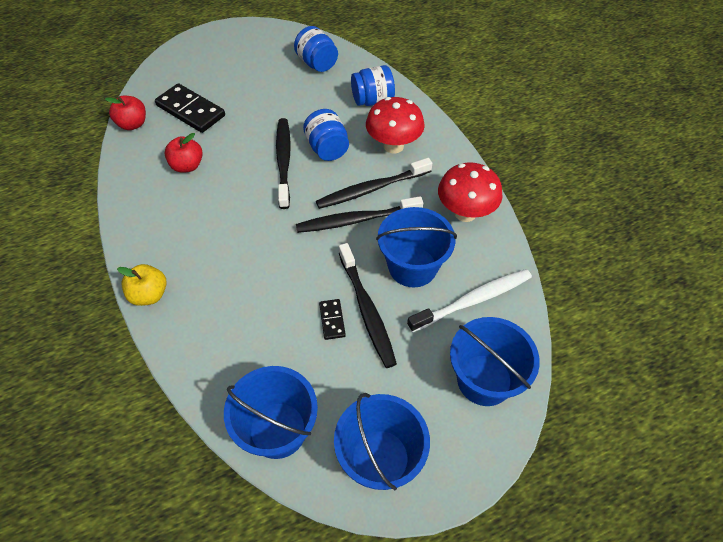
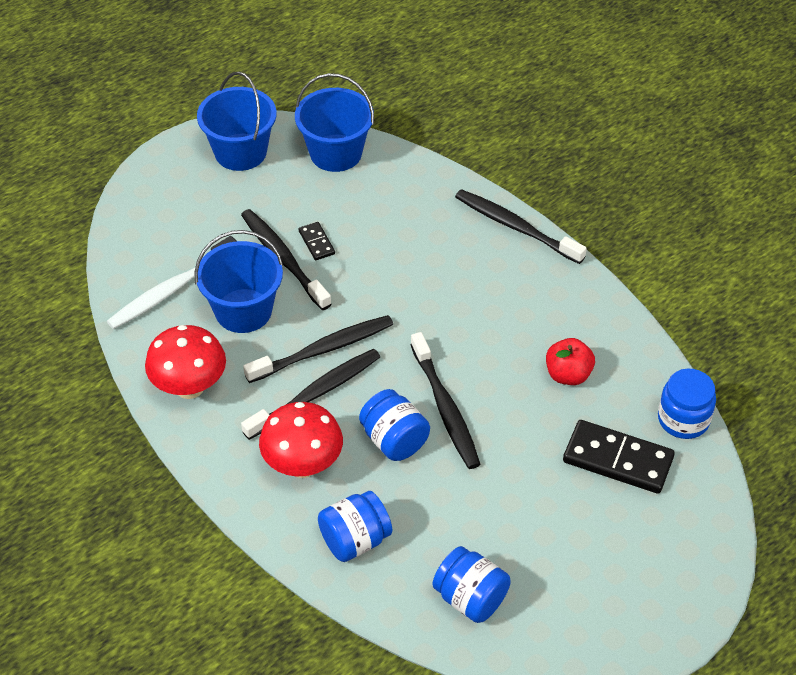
camera: 165 degrees right, 5 degrees down
red apple [105,95,146,130] -> blue jar [658,369,716,439]
yellow apple [117,264,167,306] -> black toothbrush [455,189,587,264]
blue bucket [450,317,540,406] -> none

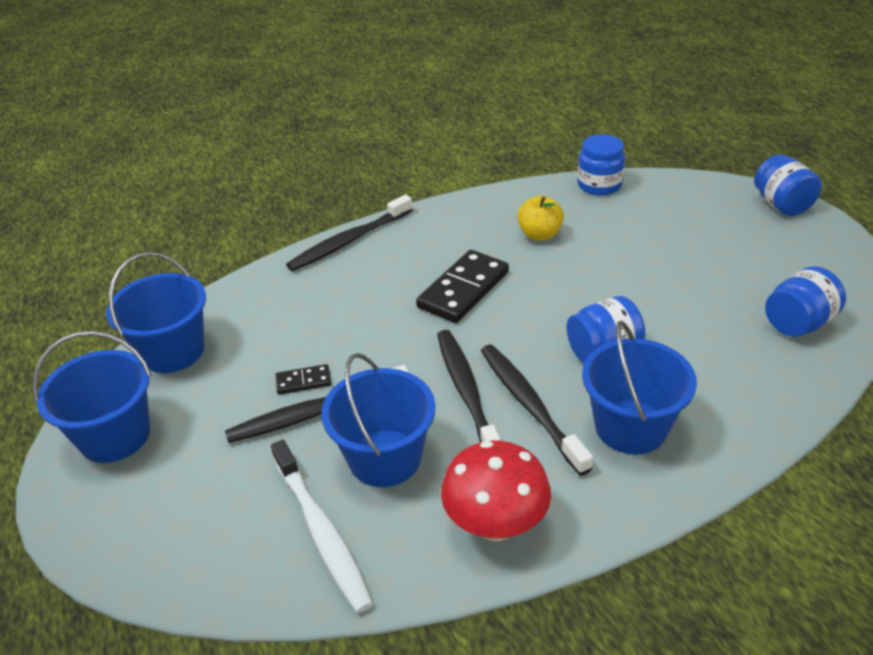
camera: 75 degrees left, 10 degrees down
red mushroom [259,402,343,478] -> blue bucket [582,321,697,455]
blue jar [318,491,392,562] -> blue jar moved to [754,154,822,216]
black toothbrush [410,332,481,469] -> none
red apple [546,338,595,385] -> yellow apple [517,196,564,241]
black domino [563,420,675,494] -> black domino moved to [416,250,509,323]

